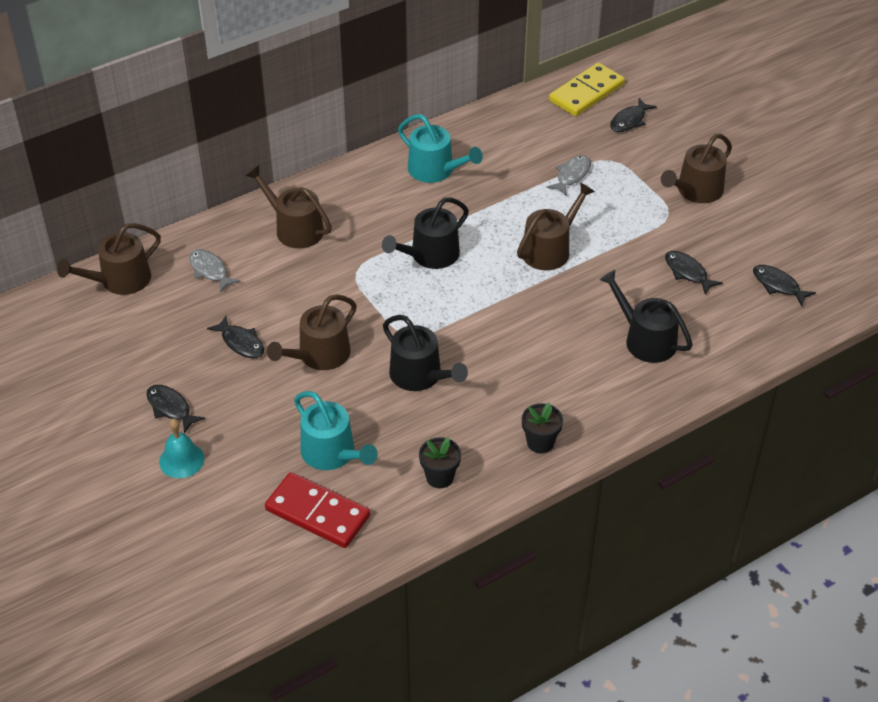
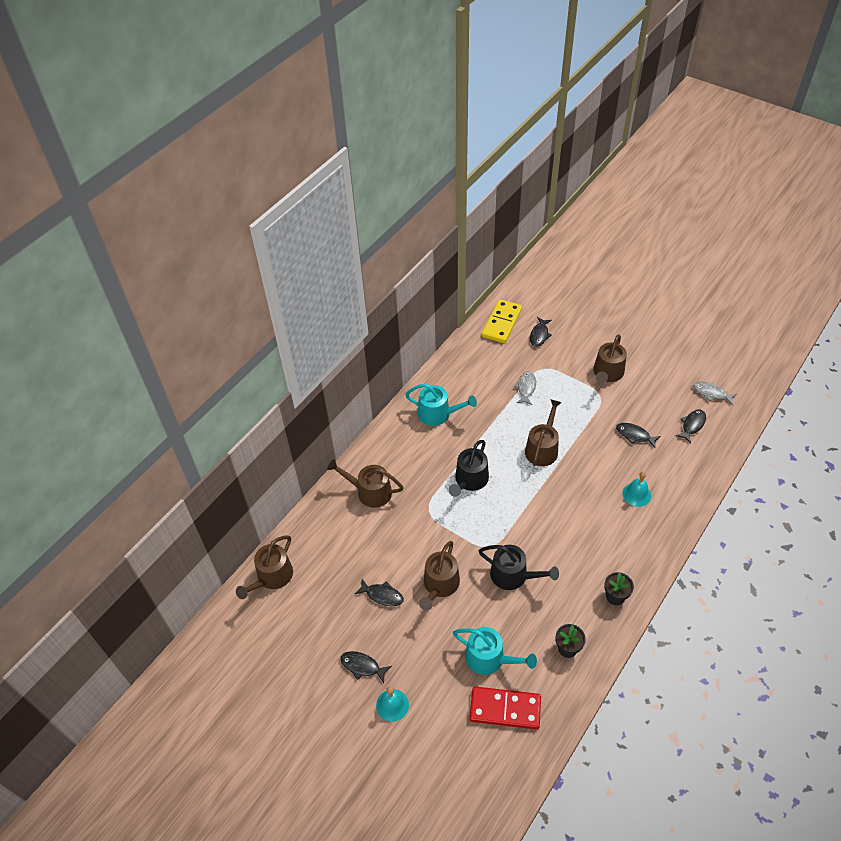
camera: 20 degrees left, 5 degrees up
grey fish [189,249,241,293] -> grey fish moved to [693,382,737,405]
black watering can [600,270,693,363] -> turquoise bell [622,471,651,507]
black fish [753,265,816,306] -> black fish turned 105 degrees clockwise [676,409,706,443]

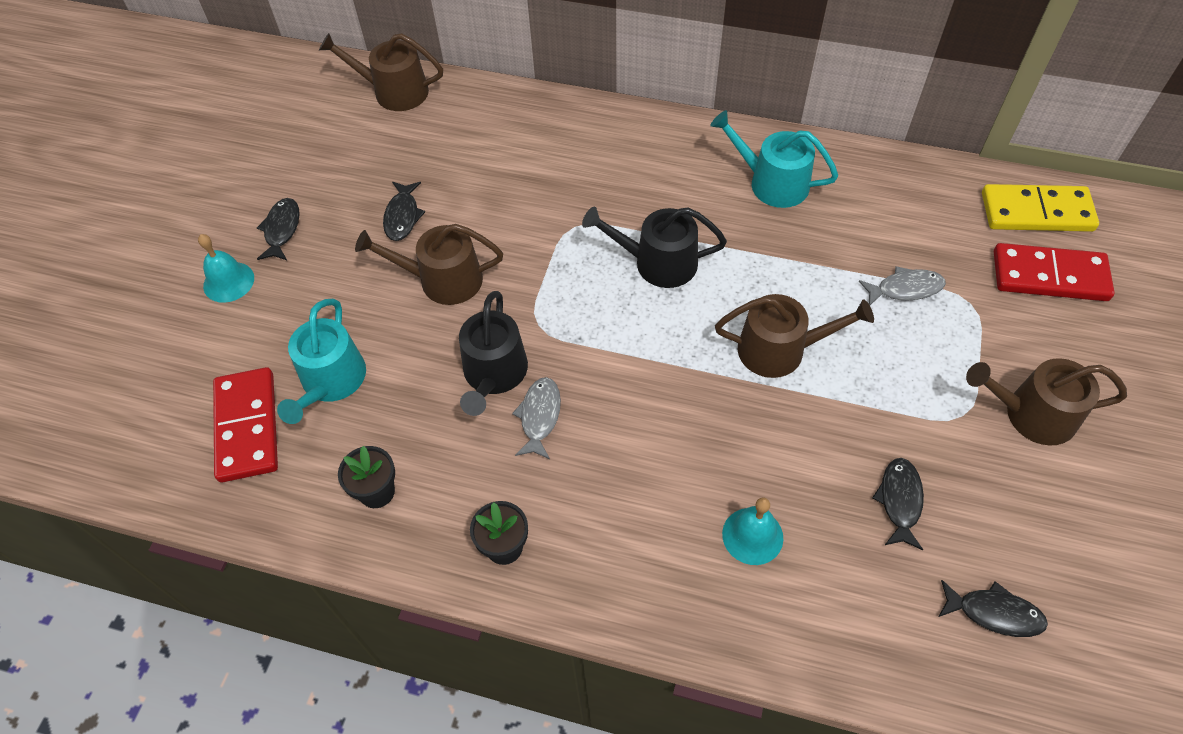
camera: 70 degrees right, 5 degrees up
brown watering can [327,459,404,508] -> none
turquoise watering can [405,384,477,426] -> turquoise watering can turned 120 degrees clockwise [710,110,838,208]
black fish [530,317,552,347] -> red domino [994,243,1115,301]
grey fish [693,382,737,405] -> grey fish moved to [512,377,561,459]

